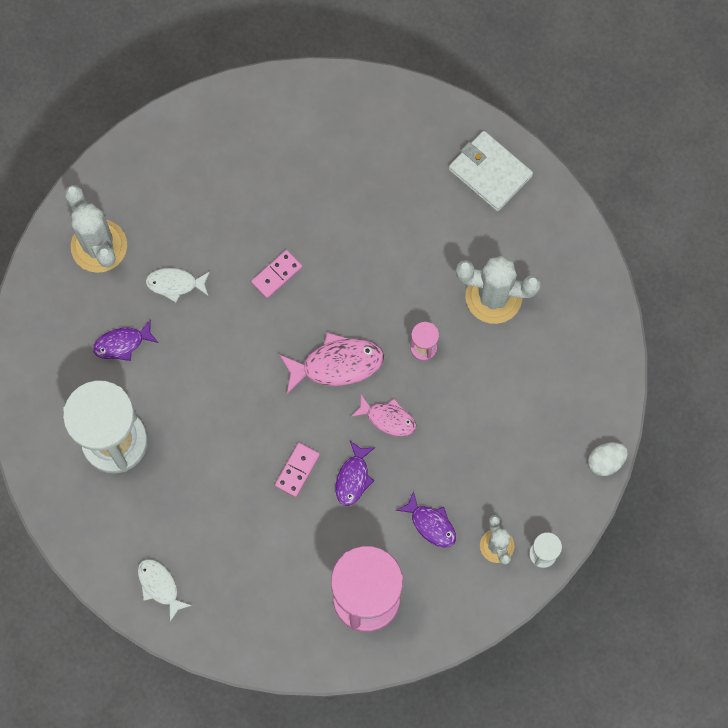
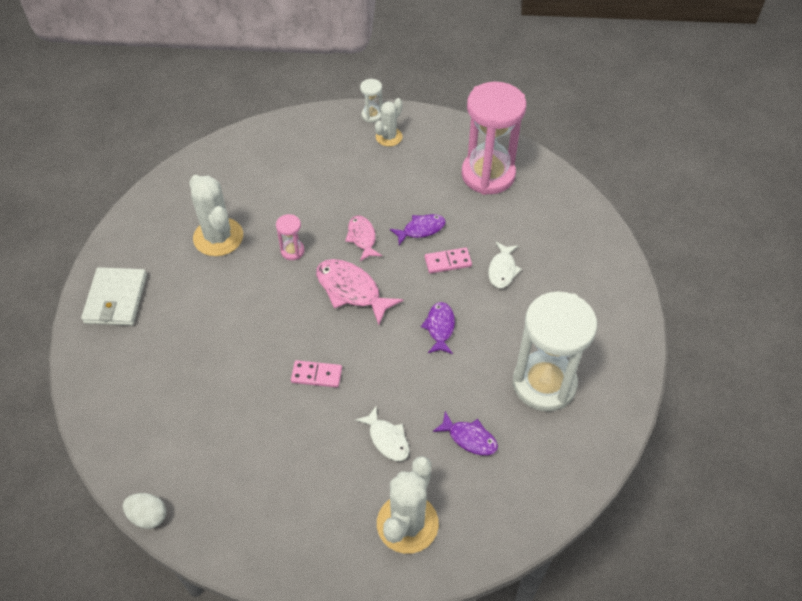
camera: 130 degrees left, 20 degrees down
white fish [138,559,192,622] -> white fish moved to [488,242,522,288]
purple fish [396,491,456,548] -> purple fish moved to [421,302,455,354]
white egg [588,442,628,476] -> white egg moved to [123,493,166,529]

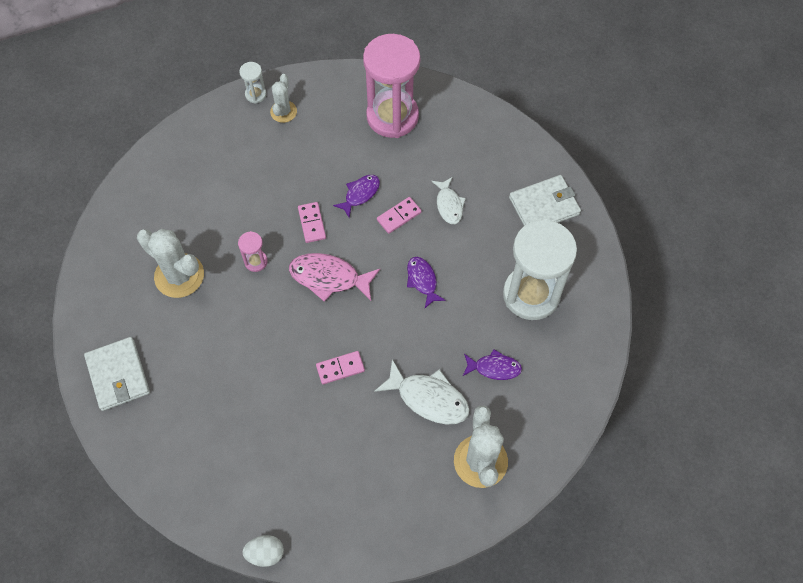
camera: 25 degrees left, 10 degrees up
pink fish [345,216,382,261] -> pink domino [298,202,326,243]
white fish [356,407,409,461] -> white fish [374,359,470,424], size x1.60
none -> white wallet [509,175,581,226]

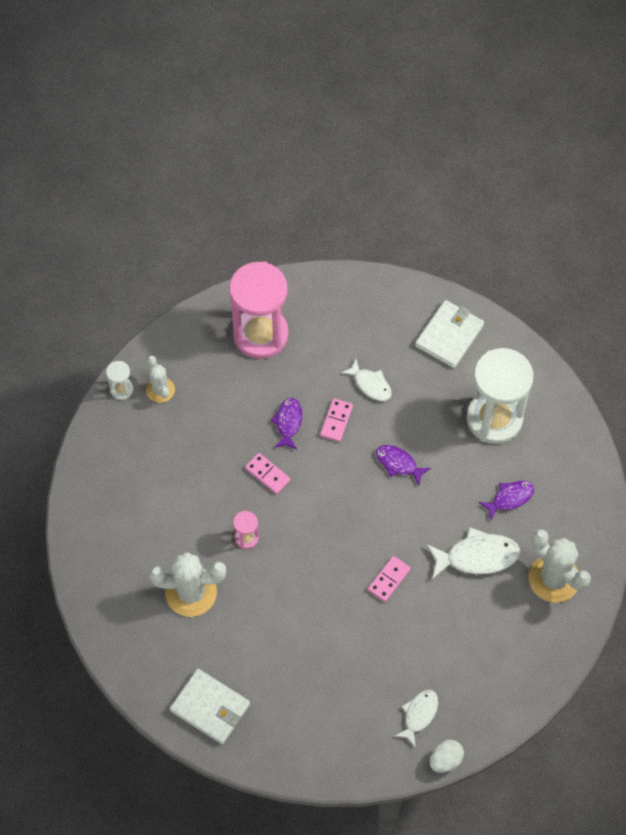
camera: 35 degrees left, 0 degrees up
pink fish [289,253,380,302] -> none
none -> white fish [394,690,438,748]

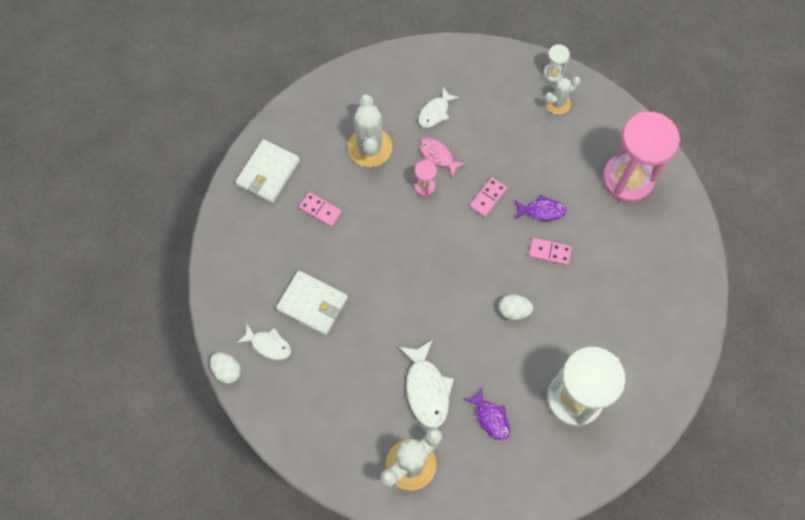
camera: 85 degrees right, 5 degrees up
white fish [341,359,392,401] -> white fish moved to [418,87,459,128]
pink domino [368,556,411,602] -> pink domino moved to [299,192,342,227]
purple fish [376,445,431,485] -> white egg [498,294,533,320]
white wallet [415,300,484,368] -> white wallet moved to [276,270,348,335]
none -> pink fish [419,138,466,178]

